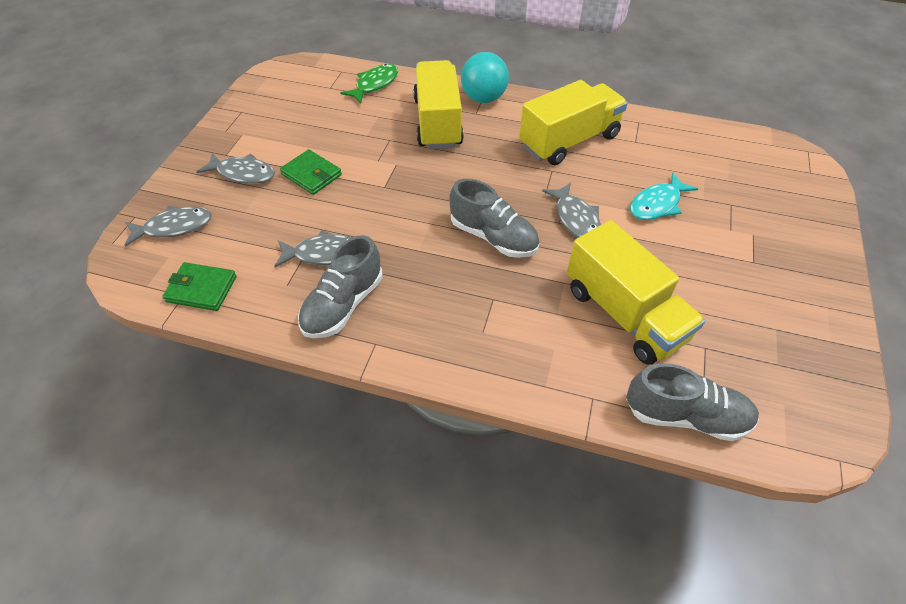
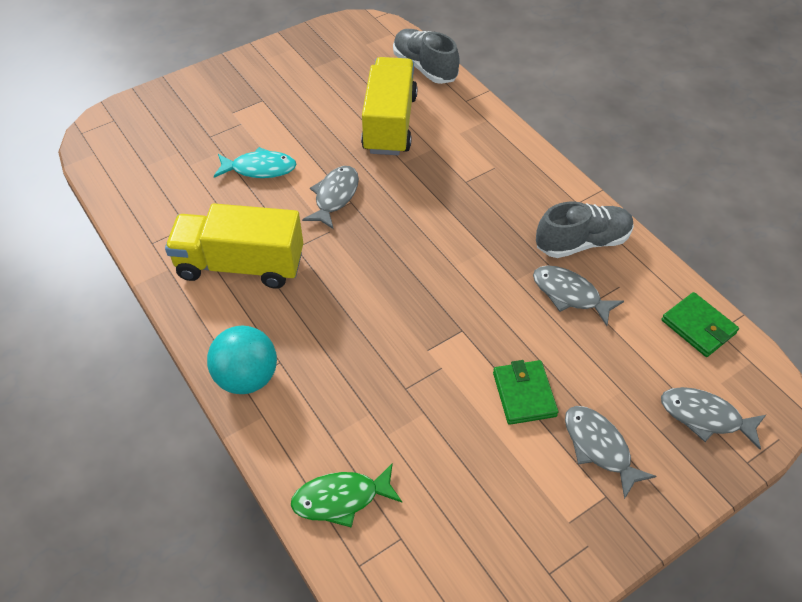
camera: 140 degrees left, 0 degrees up
yellow truck [413,60,464,149] -> none
grey shoe [449,179,539,258] -> none

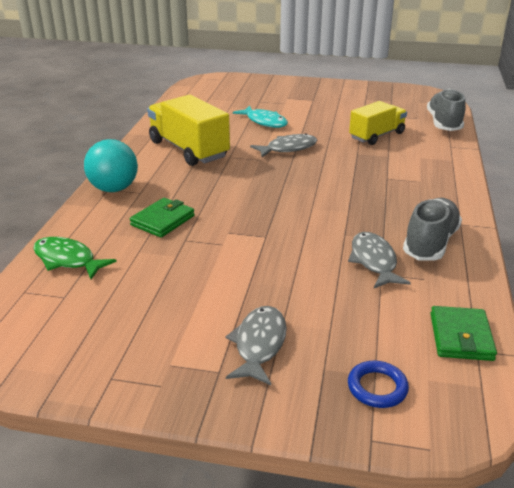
camera: 45 degrees right, 20 degrees down
yellow truck [361,57,418,155] -> yellow truck [349,101,407,145], size x0.67
green wallet [493,360,558,425] -> green wallet moved to [130,198,195,238]
grey shoe [536,202,634,258] -> grey shoe turned 90 degrees counterclockwise [403,198,462,261]
grey fish [661,387,766,449] -> blue ring [348,361,409,408]

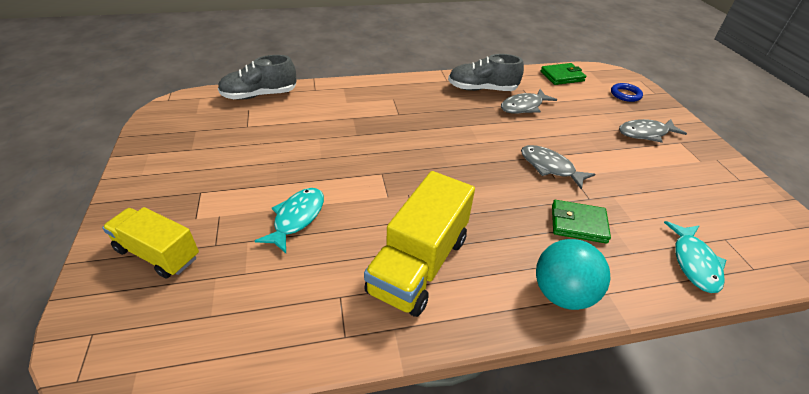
camera: 115 degrees left, 10 degrees up
green fish [33,237,117,279] -> turquoise fish [664,221,726,293]
grey fish [250,133,317,157] -> grey fish moved to [521,145,595,190]
yellow truck [349,101,407,145] -> yellow truck moved to [102,207,199,278]

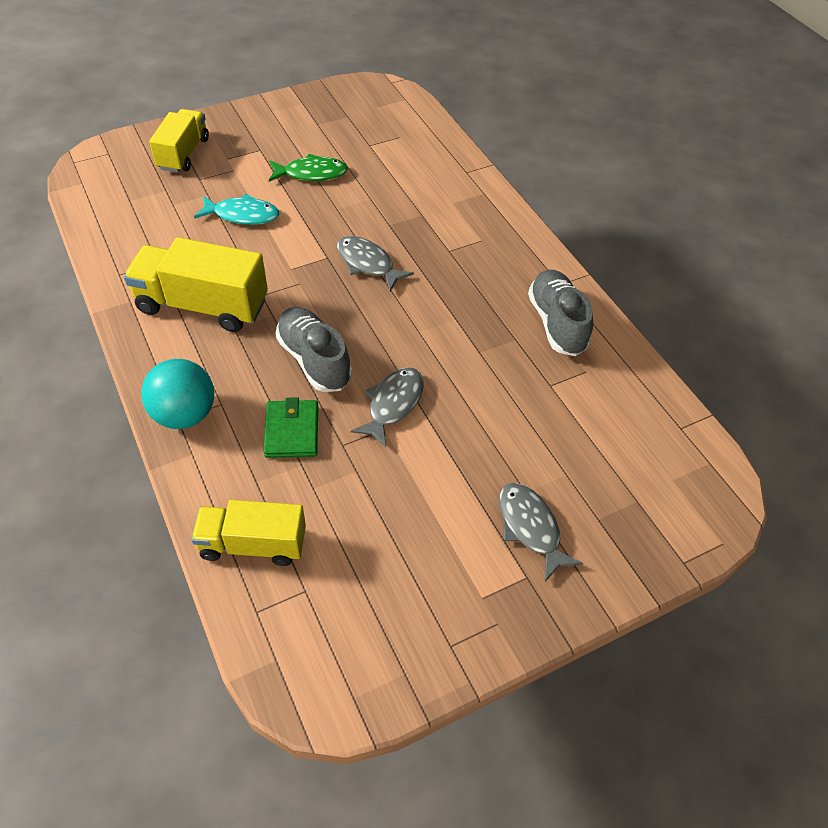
camera: 75 degrees right, 10 degrees up
grey shoe [218,55,296,100] -> grey shoe moved to [276,307,352,392]
grey fish [501,89,557,114] -> grey fish moved to [337,236,414,291]
green wallet [541,63,586,85] -> none
blue ring [611,83,643,102] -> none
turquoise fish [664,221,726,293] -> yellow truck [191,500,306,566]
none -> green fish [269,154,348,182]

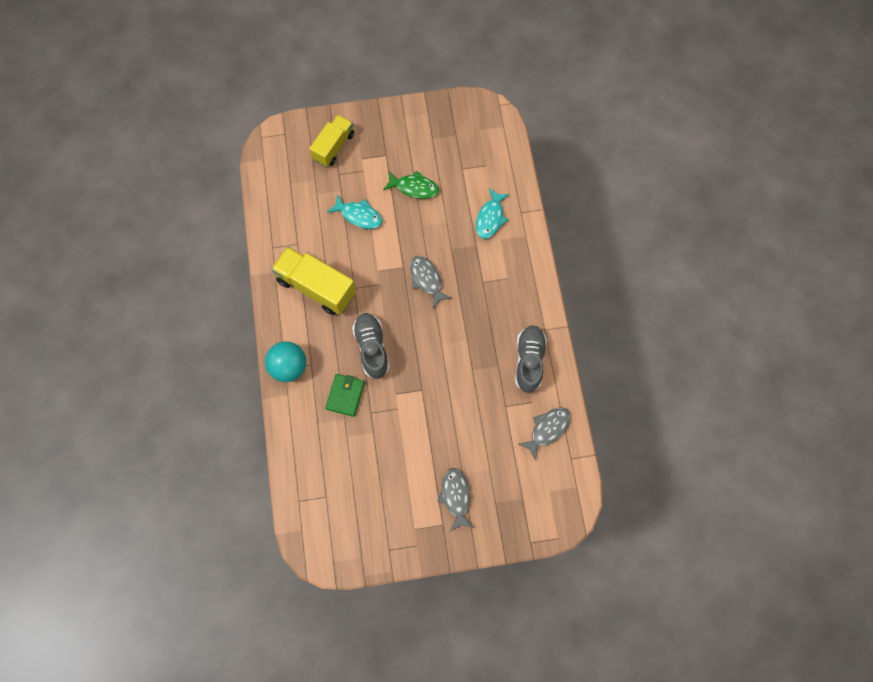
camera: 20 degrees right, 20 degrees up
yellow truck [191,500,306,566] -> none
grey fish [351,367,424,447] -> grey fish moved to [519,408,570,460]
none -> turquoise fish [476,188,510,239]

